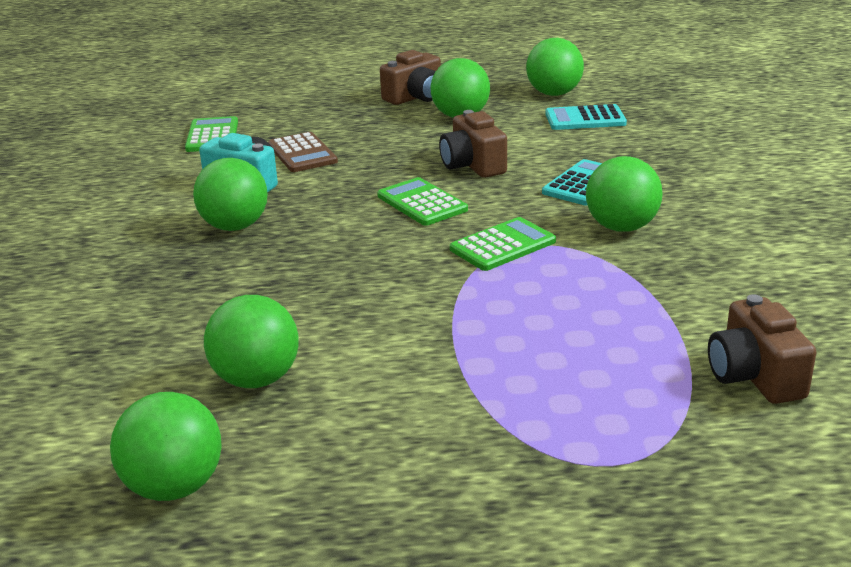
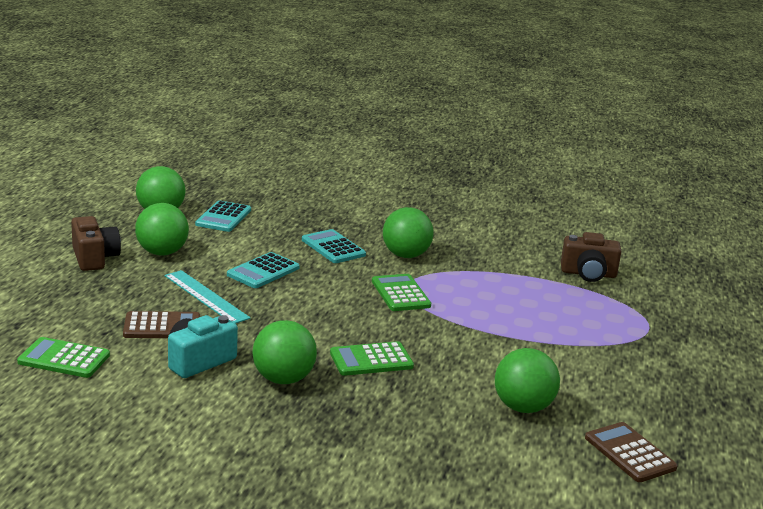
camera: 75 degrees left, 5 degrees down
green ball [110,392,221,501] -> brown calculator [585,422,678,482]
green calculator [377,177,468,226] -> green calculator moved to [330,341,414,376]
brown camera [439,110,507,178] -> turquoise calculator [227,252,300,288]
none -> turquoise ruler [164,270,250,324]

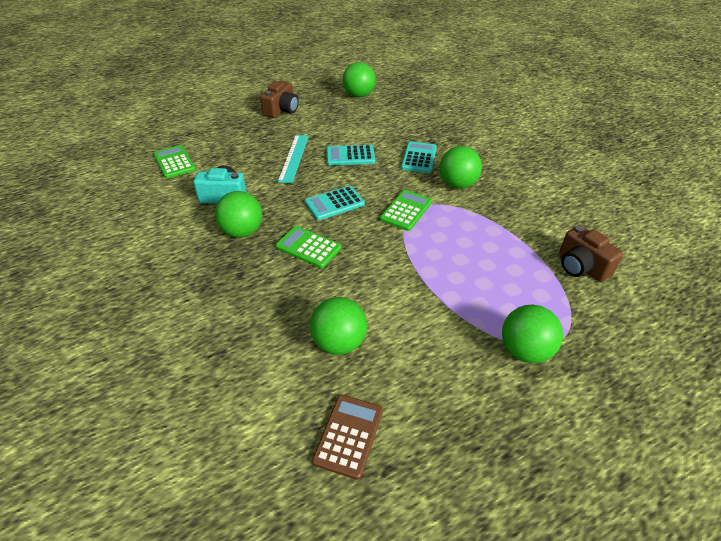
camera: 50 degrees right, 20 degrees up
brown calculator [123,311,200,338] -> none
green ball [135,203,189,256] -> green ball moved to [502,305,563,363]
turquoise calculator [195,200,251,232] -> turquoise calculator moved to [305,186,365,220]

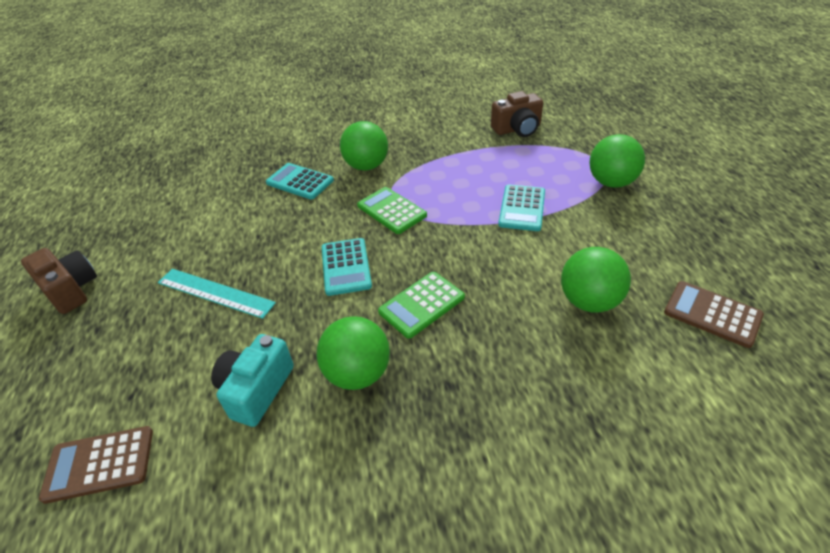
camera: 70 degrees left, 0 degrees up
green calculator [154,145,196,179] -> brown calculator [39,426,153,504]
turquoise calculator [326,145,375,165] -> turquoise calculator moved to [498,185,545,231]
green ball [342,62,376,97] -> none

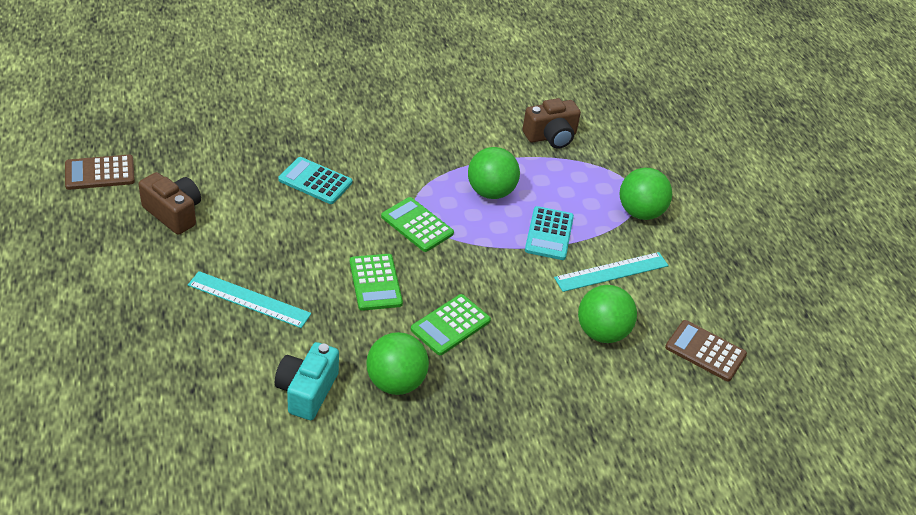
camera: 10 degrees left, 0 degrees up
brown camera [21,248,97,314] -> brown camera moved to [138,172,201,235]
brown calculator [39,426,153,504] -> brown calculator moved to [65,155,135,190]
turquoise calculator [322,238,372,296] -> green calculator [350,254,403,311]
green ball [340,121,388,171] -> green ball moved to [468,147,520,199]
none -> turquoise ruler [554,252,669,292]

